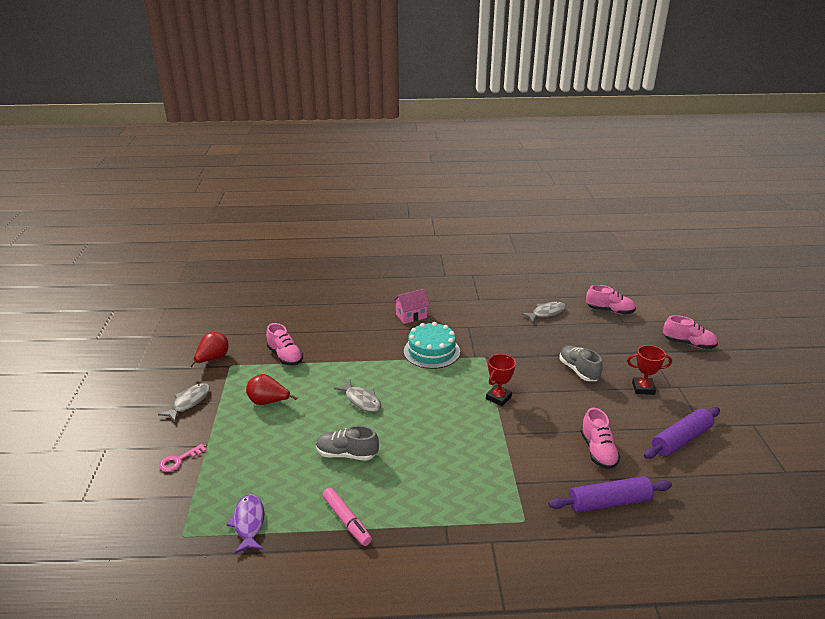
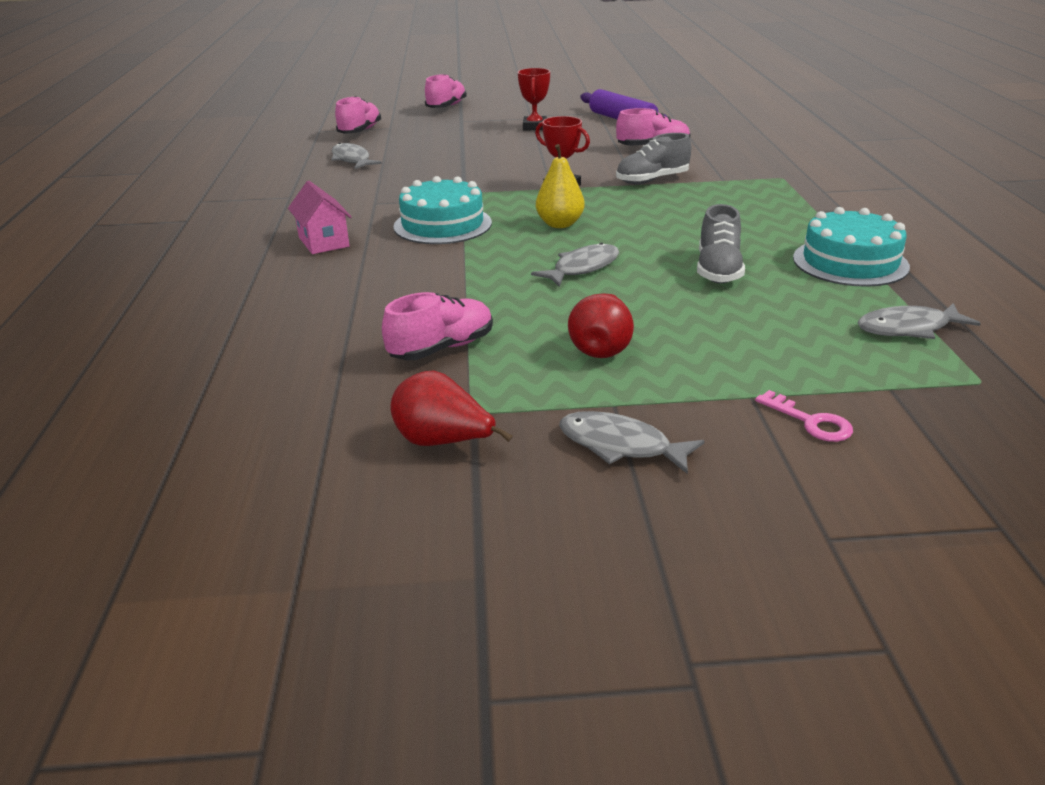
camera: 90 degrees left, 0 degrees up
purple fish [226,494,264,554] -> grey fish [857,303,981,339]
pink marker [323,488,372,546] -> turquoise cake [793,207,910,287]
purple rolling pin [548,476,672,513] -> none
grey shoe [559,345,603,381] -> grey shoe moved to [616,133,691,184]
none -> yellow pear [536,144,585,228]

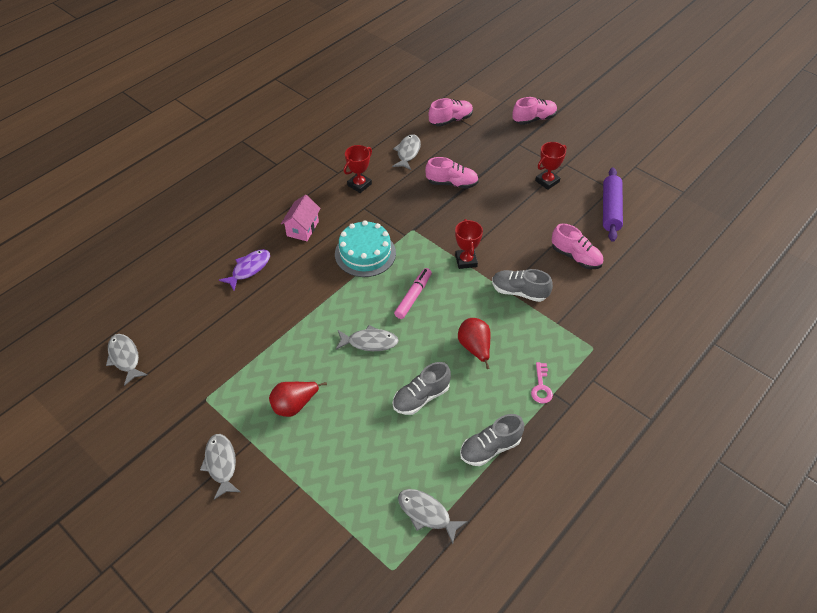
camera: 45 degrees right, 20 degrees up
pink shoe [382,292,493,360] -> pink shoe moved to [425,157,479,189]
red pear [390,370,513,446] -> red pear moved to [458,318,491,369]
yellow pear [536,144,585,228] -> pink marker [394,268,432,319]
pink key [755,390,853,442] -> pink key moved to [531,362,553,404]
turquoise cake [793,207,910,287] -> grey shoe [460,414,524,466]
none -> grey fish [106,334,148,386]
none -> purple fish [219,249,270,290]
none -> red trophy [344,145,372,193]

